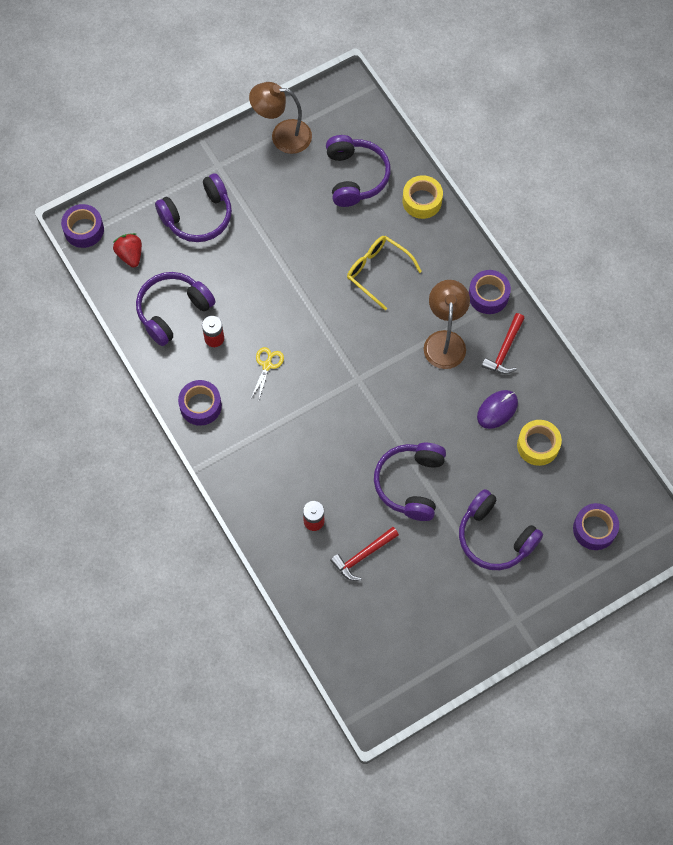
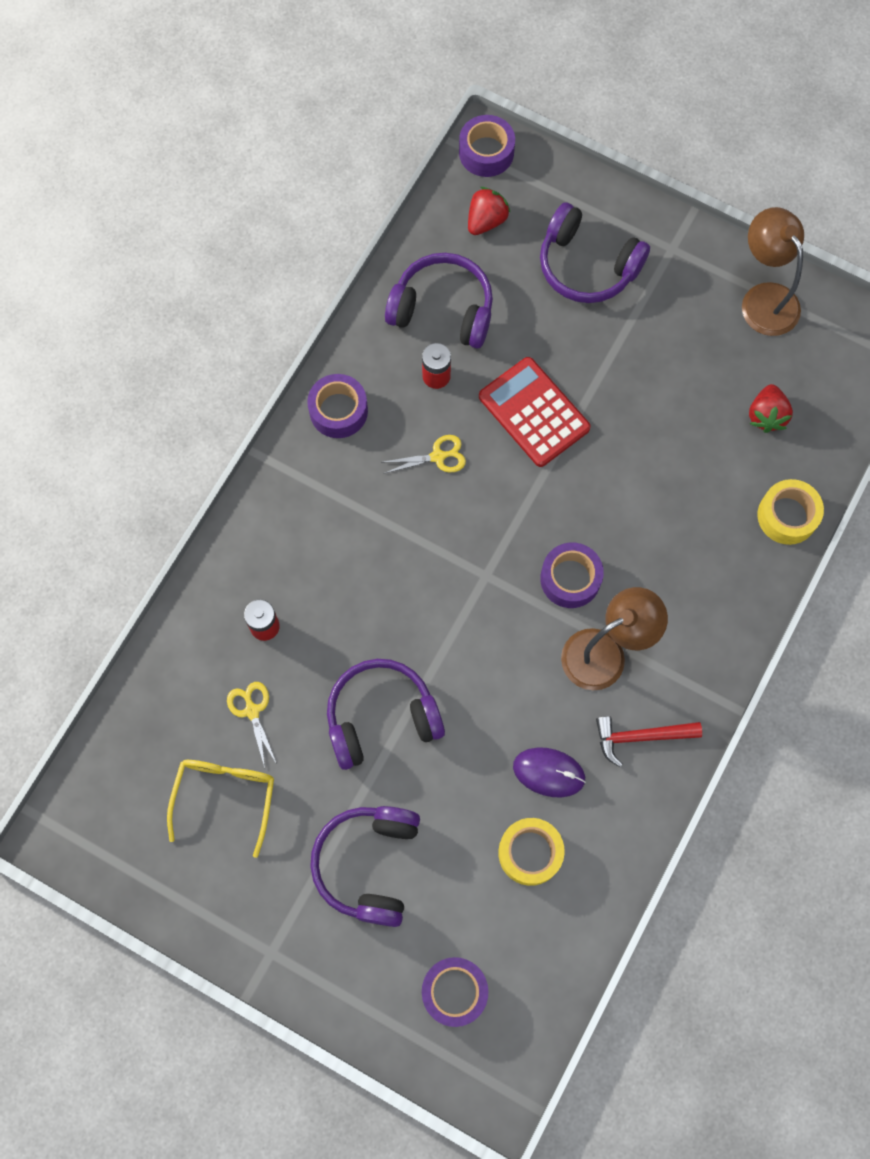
camera: 60 degrees right, 5 degrees up
purple headphones [326,135,391,207] -> red strawberry [749,384,793,433]
red hammer [330,527,399,581] -> yellow scissors [227,682,277,768]
yellow glasses [347,236,422,310] -> yellow glasses moved to [167,760,274,858]
purple tape [469,270,511,314] -> purple tape moved to [540,542,604,608]
none -> red calculator [479,357,591,467]

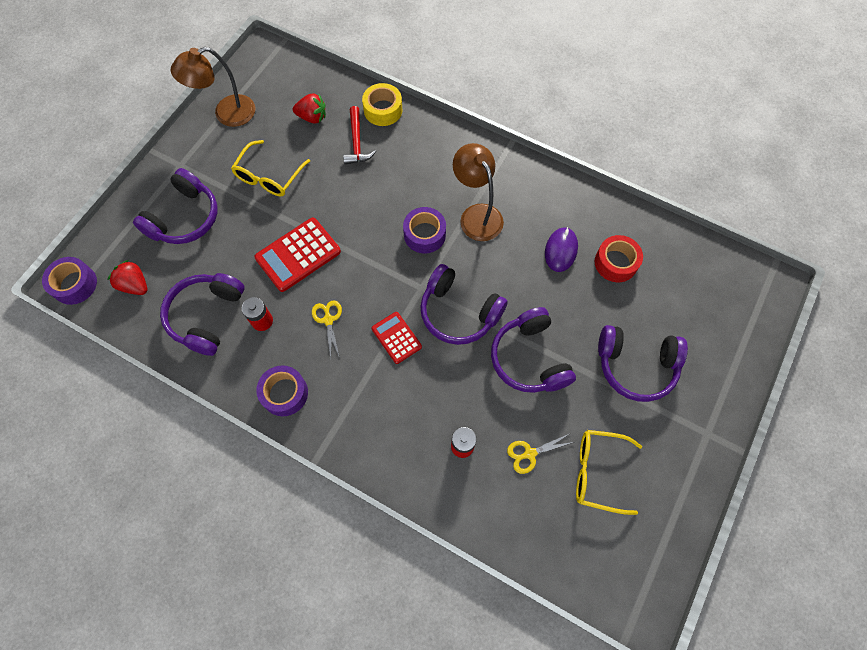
camera: 90 degrees left, 5 degrees down
purple tape [422,957,488,1027] -> none
yellow tape [498,818,565,886] -> red tape [595,235,643,282]
red hammer [596,716,702,767] -> red hammer moved to [343,106,376,164]
none -> yellow glasses [231,140,310,197]
none -> red calculator [372,312,422,364]
none -> purple headphones [420,264,508,345]

